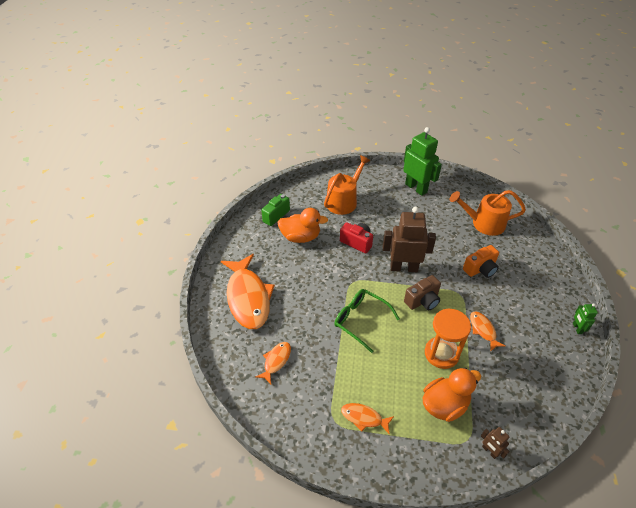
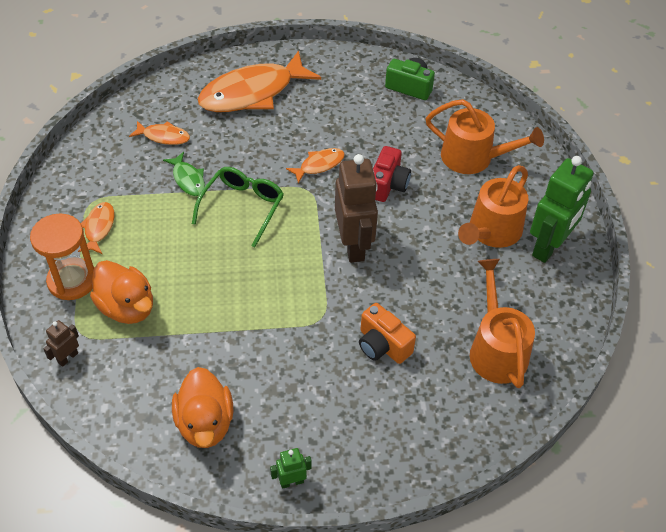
camera: 75 degrees right, 5 degrees up
orange duck [277,208,328,243] -> orange duck moved to [172,367,233,448]
brown camera [404,275,441,310] -> none
orange hourglass [425,308,471,369] -> orange hourglass moved to [30,213,94,300]
orange fish [470,312,506,352] -> orange fish moved to [286,148,345,183]
none -> green fish [163,152,205,196]
none -> orange watering can [458,165,528,248]

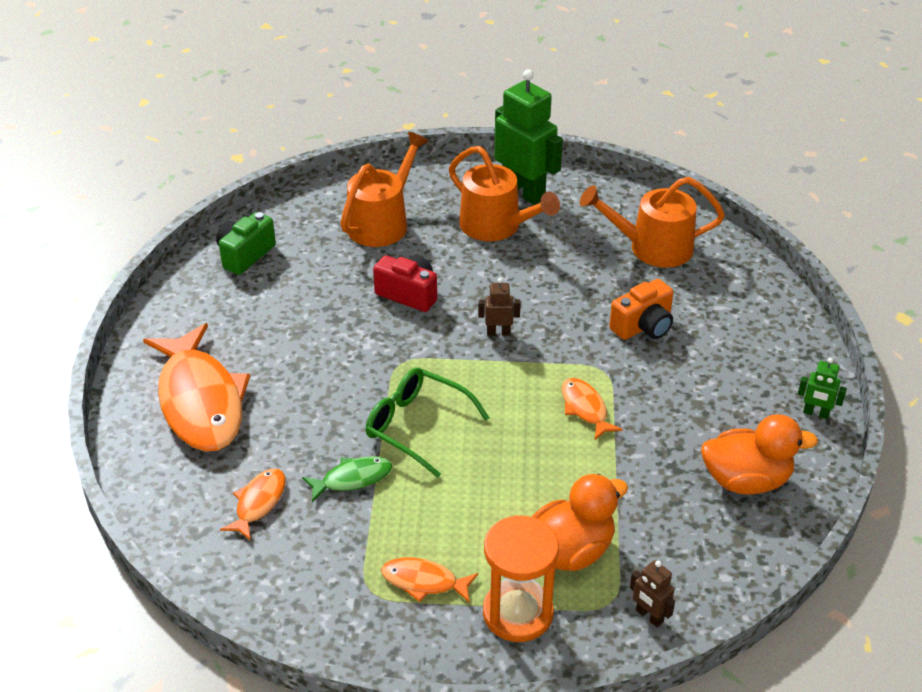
camera: 80 degrees left, 10 degrees down
green robot [270,448,312,489] -> green robot turned 60 degrees counterclockwise [798,358,847,419]
orange fish [286,148,345,183] -> orange fish moved to [562,378,623,441]
brown robot [335,154,378,263] -> brown robot [478,278,521,336], size x0.45

